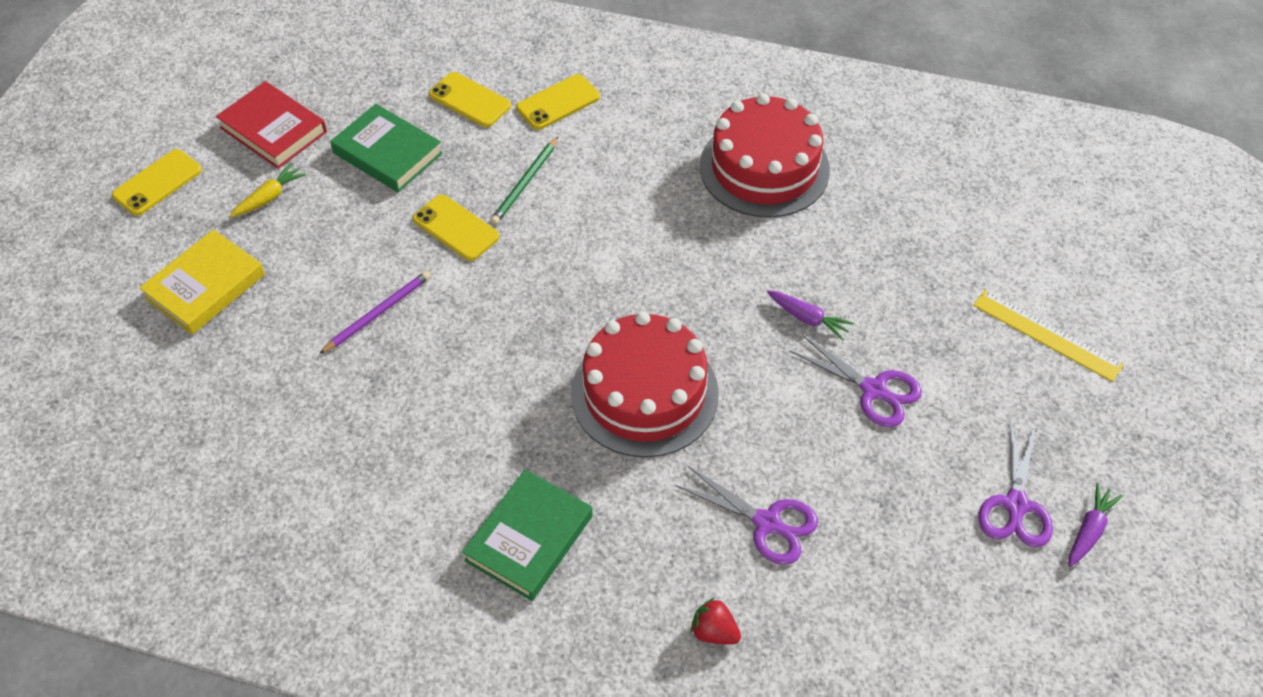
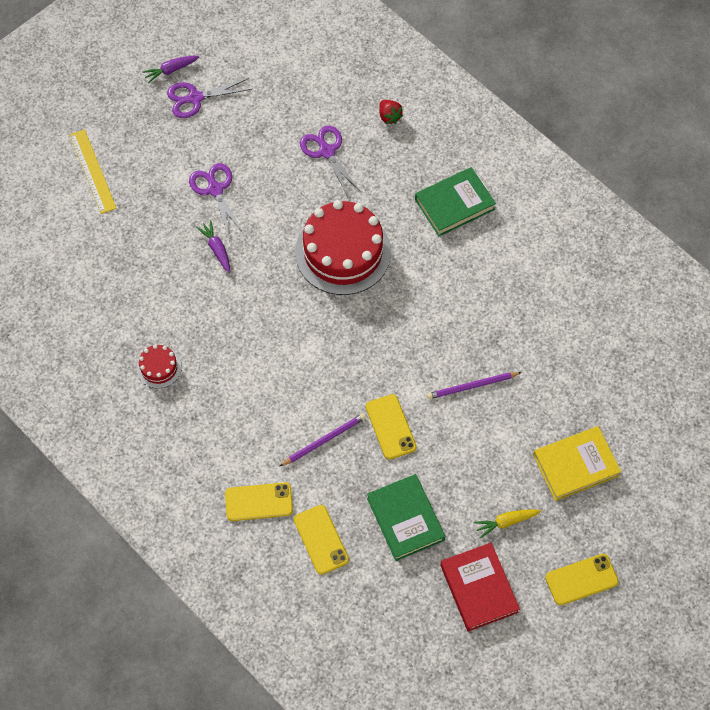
camera: 150 degrees left, 10 degrees up
green pencil [491,136,559,225] -> purple pencil [279,413,366,467]
red cake [700,93,830,218] -> red cake [137,344,182,388], size x0.45
purple scissors [978,419,1053,547] -> purple scissors turned 150 degrees counterclockwise [167,78,252,118]

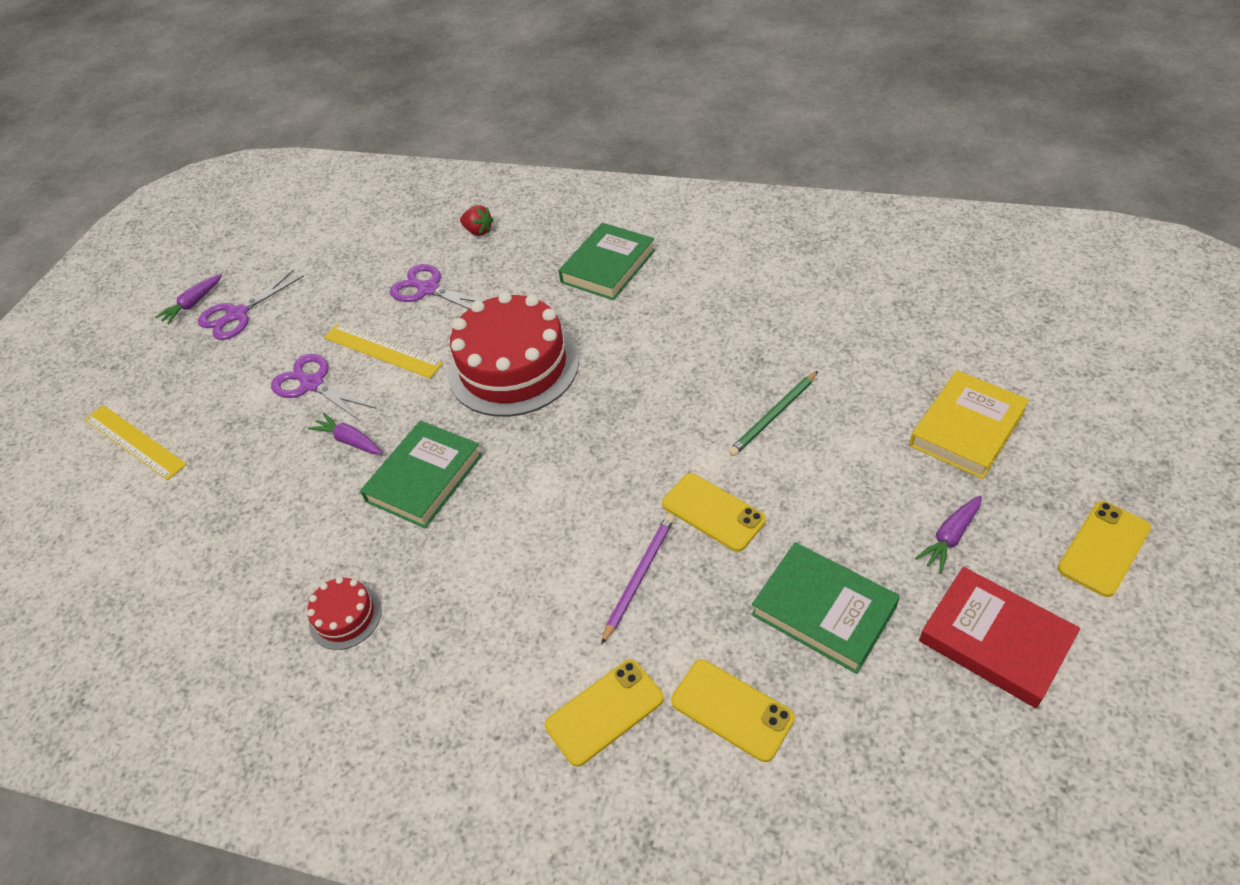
camera: 25 degrees left, 15 degrees down
purple pencil [427,372,522,399] -> green pencil [728,371,818,456]
yellow carrot [474,509,541,539] -> purple carrot [915,496,982,574]
none -> yellow ruler [324,324,443,378]
none -> green book [360,420,483,528]

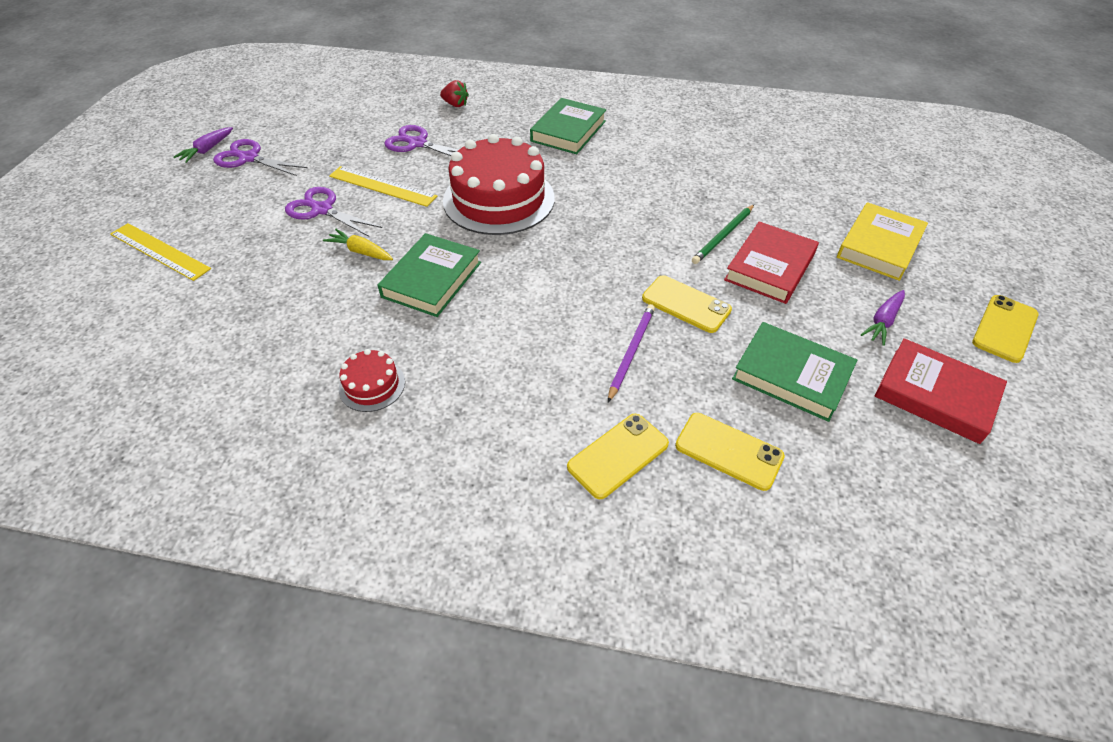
camera: 10 degrees left, 0 degrees up
purple scissors [198,269,304,340] -> purple scissors turned 75 degrees clockwise [213,139,308,176]
purple carrot [308,413,383,454] -> yellow carrot [323,229,393,260]
none -> red book [724,221,819,304]

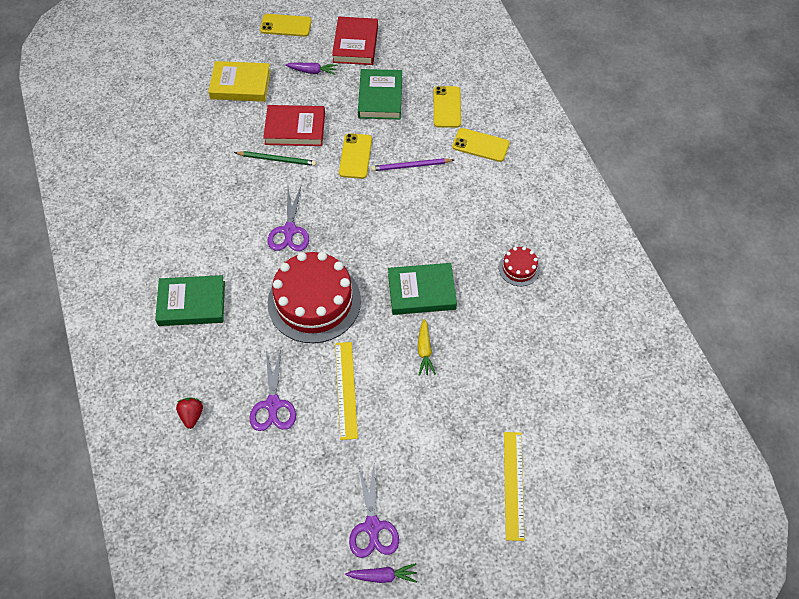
camera: 120 degrees left, 10 degrees up
purple scissors [285,187,382,237] -> purple scissors moved to [268,186,309,251]

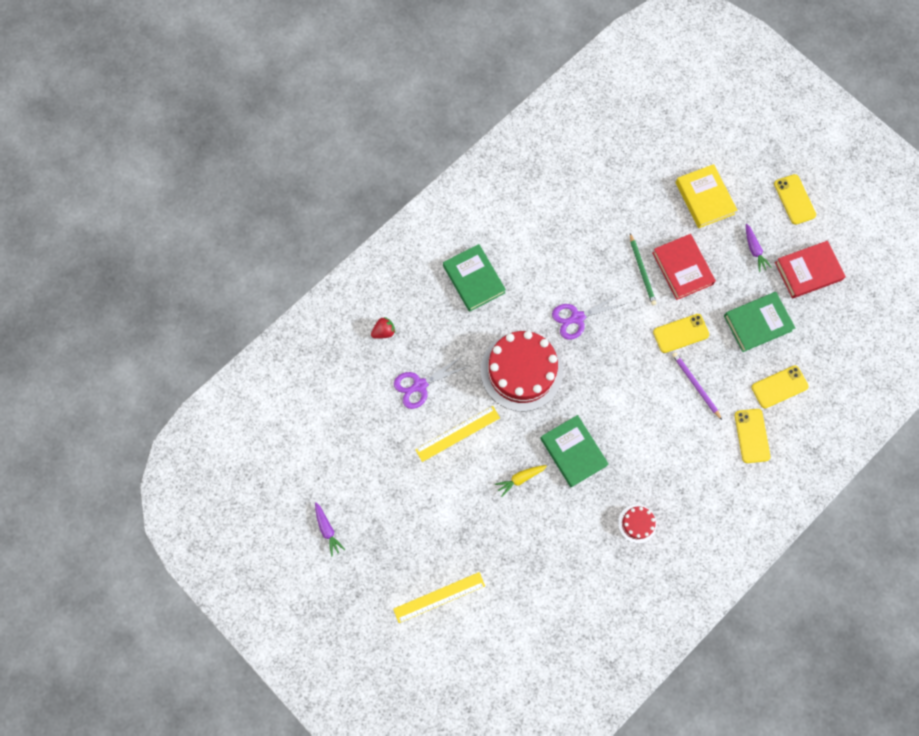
camera: 65 degrees right, 15 degrees up
purple scissors [349,464,399,558] -> none

